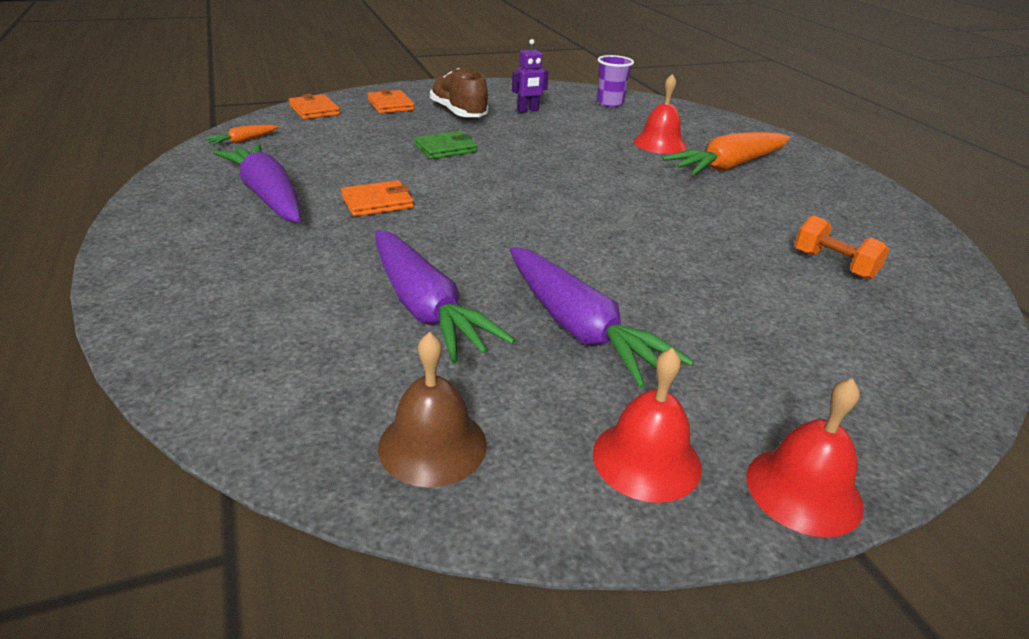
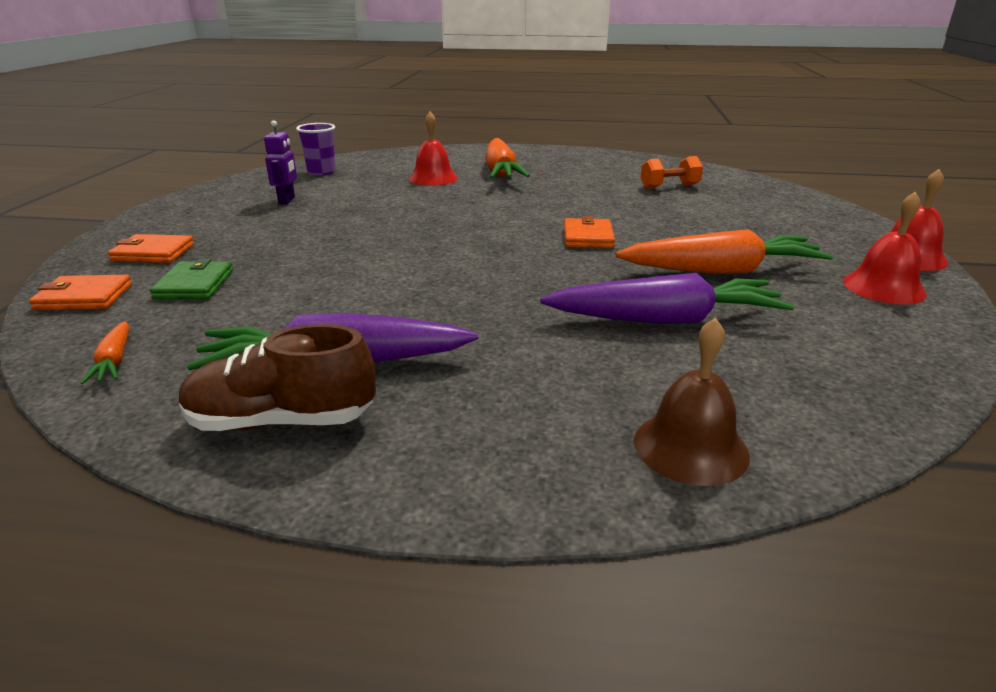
camera: 60 degrees left, 5 degrees down
orange wallet [341,180,414,217] -> orange wallet moved to [564,216,615,248]
brown bell [378,332,487,487] -> brown bell moved to [634,318,750,486]
green wallet [414,131,477,159] -> green wallet moved to [150,259,233,300]
brown shoe [430,68,488,117] -> brown shoe moved to [179,324,376,431]
purple carrot [510,247,694,388] -> orange carrot [615,229,833,274]

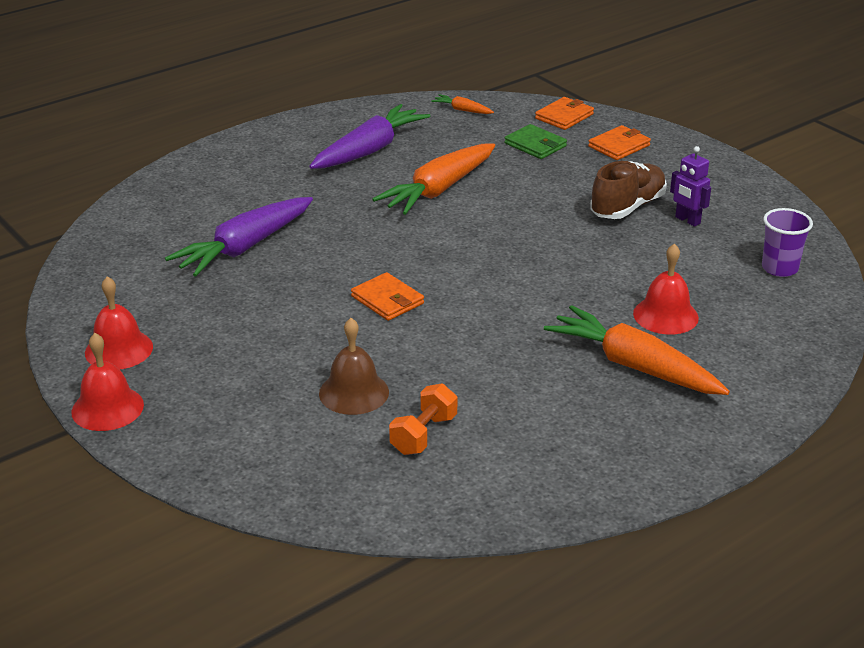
camera: 135 degrees right, 5 degrees up
brown shoe [179,324,376,431] -> brown shoe moved to [590,161,667,219]
orange carrot [615,229,833,274] -> orange carrot moved to [372,143,495,215]
brown bell [634,318,750,486] -> brown bell moved to [319,318,389,415]

